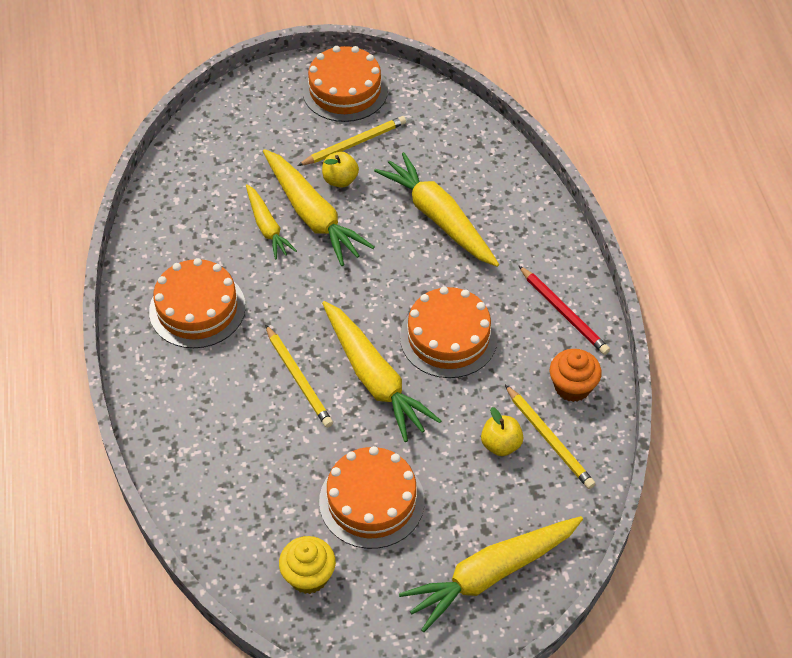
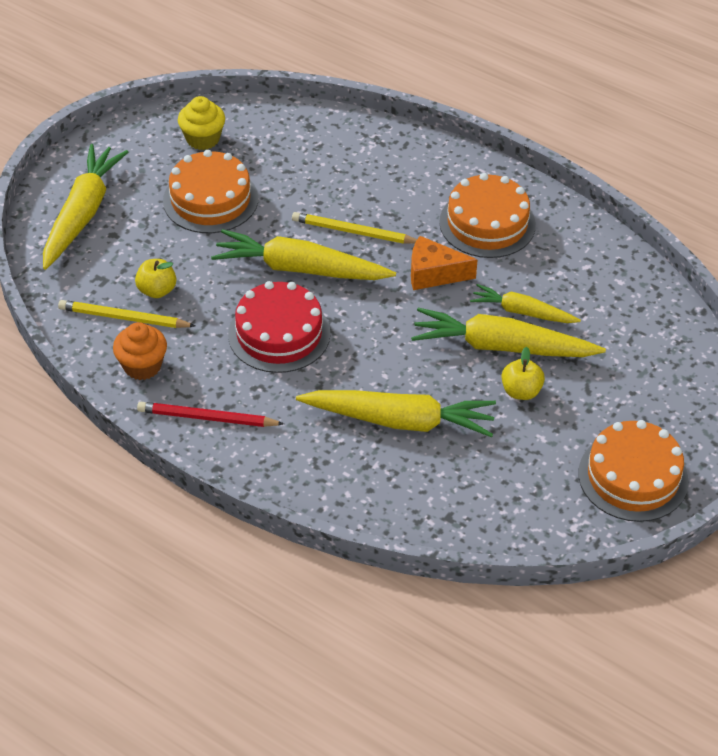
camera: 135 degrees right, 5 degrees down
yellow pencil [297,116,406,166] -> none
orange cake [400,286,498,378] -> red cake [228,281,330,373]
none -> orange cheese [411,236,478,290]

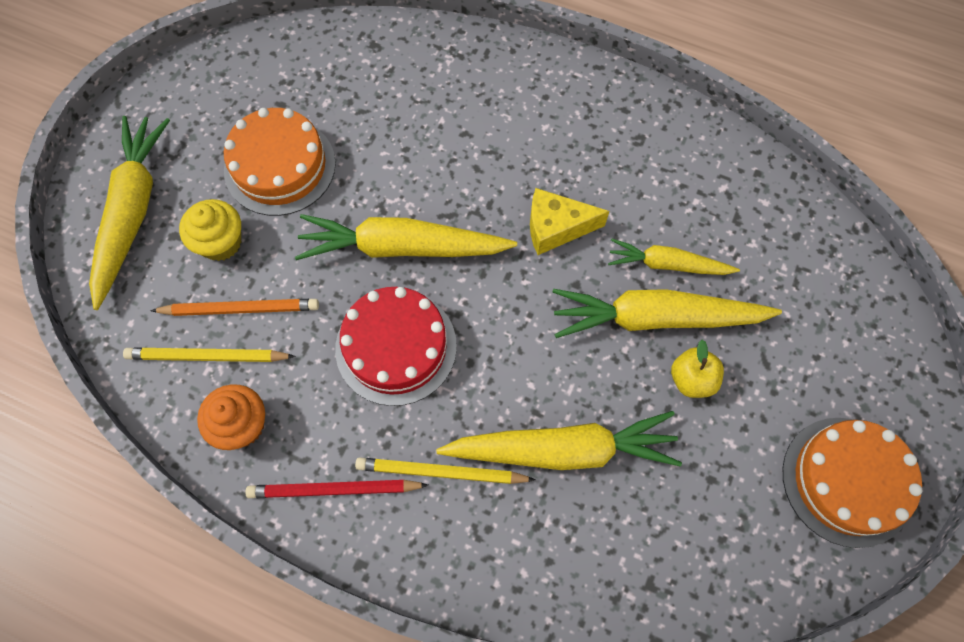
camera: 10 degrees left, 20 degrees up
yellow apple [135,259,176,298] -> orange pencil [150,299,319,316]
yellow cupcake [178,96,225,150] -> yellow cupcake moved to [179,199,241,261]
yellow pencil [292,212,417,244] -> yellow pencil moved to [355,457,535,484]
orange cheese [411,236,478,290] -> yellow cheese [530,188,609,255]
orange cake [439,173,536,258] -> none

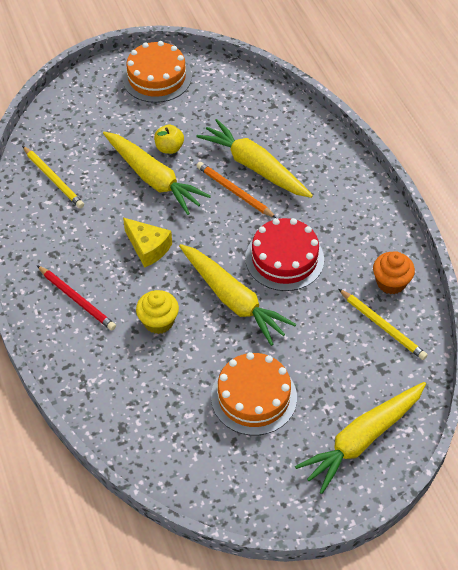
camera: 135 degrees left, 15 degrees down
orange pencil [150,299,319,316] -> orange pencil moved to [196,162,276,218]
yellow cupcake [179,199,241,261] -> yellow cupcake moved to [136,290,179,334]
red pencil [245,480,428,498] -> red pencil moved to [37,265,116,331]
yellow pencil [355,457,535,484] -> yellow pencil moved to [22,146,84,208]
yellow carrot [608,238,740,275] -> none

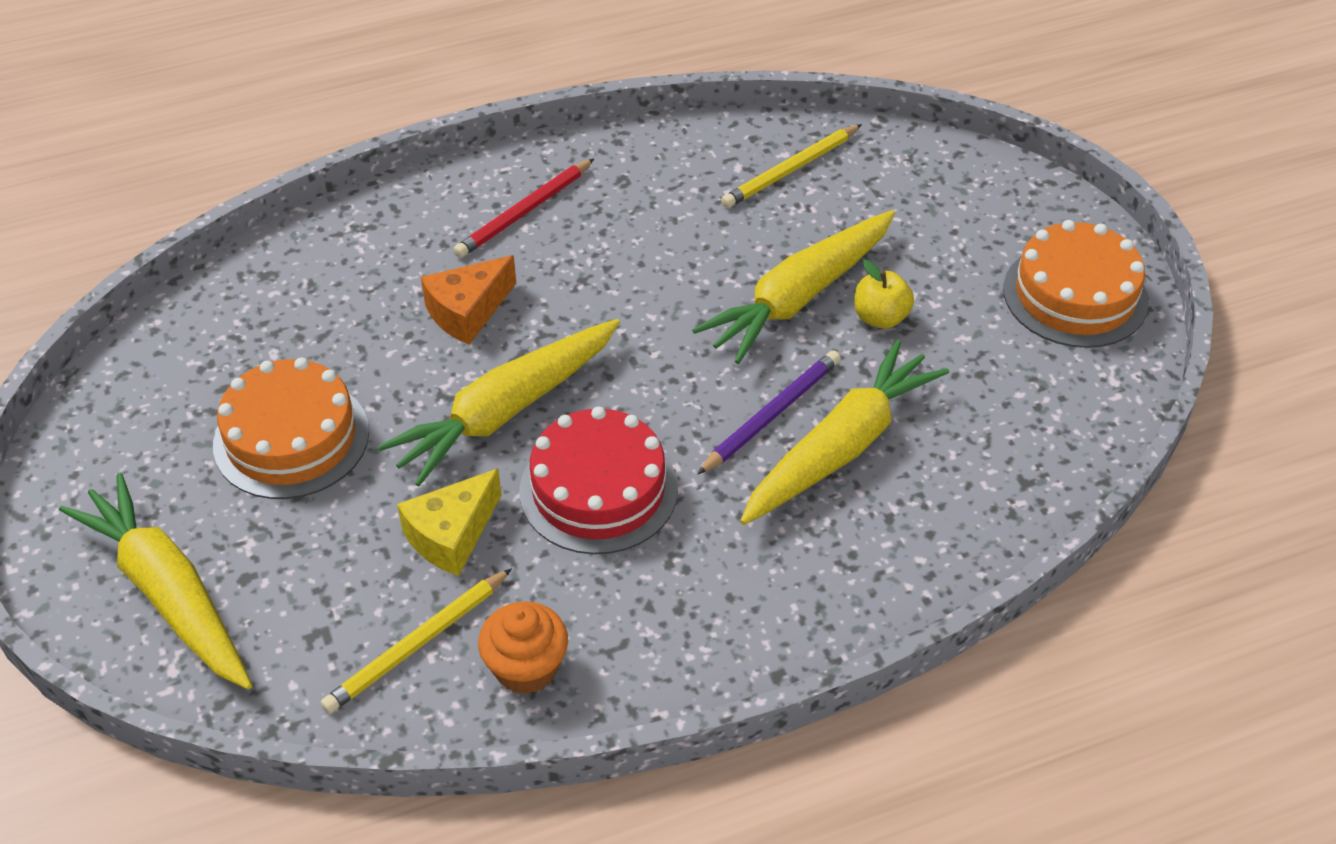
camera: 90 degrees right, 5 degrees down
yellow cheese [123,218,172,268] -> yellow cheese moved to [397,468,502,576]
yellow cupcake [136,290,179,334] -> orange cheese [421,255,516,344]
orange pencil [196,162,276,218] -> purple pencil [697,350,841,475]

